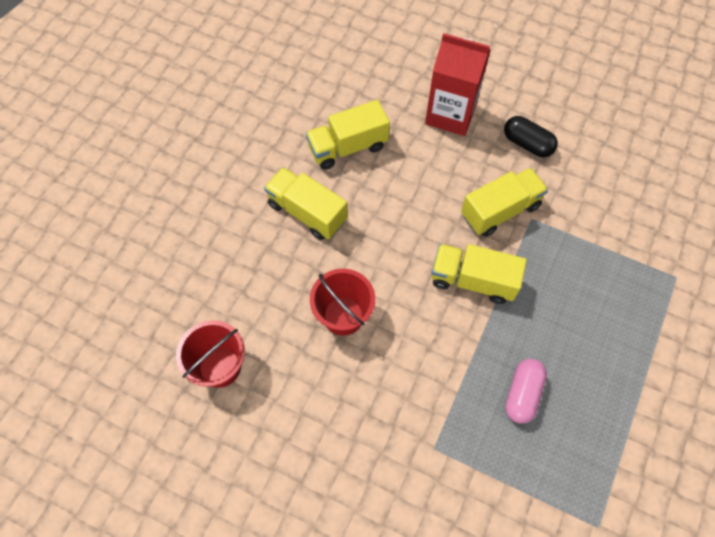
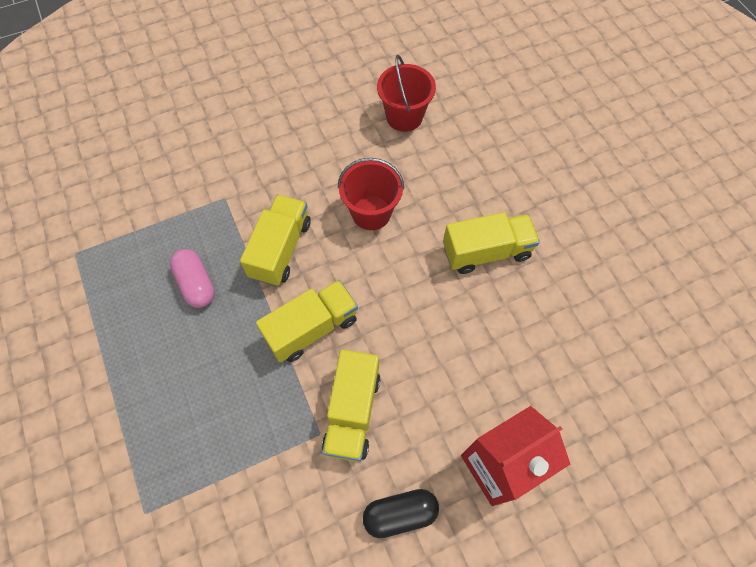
camera: 130 degrees right, 0 degrees up
yellow truck [306,100,390,170] -> yellow truck moved to [240,194,311,286]

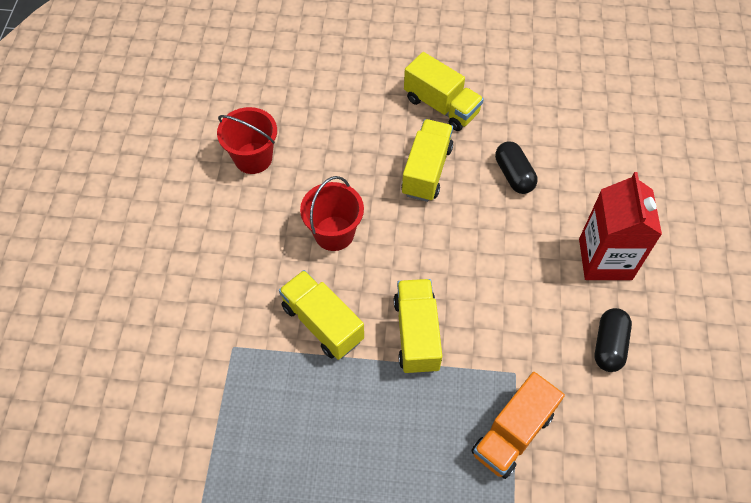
camera: 60 degrees left, 5 degrees down
pink capsule [170,249,215,308] -> none
yellow truck [322,350,380,462] -> yellow truck moved to [404,52,484,131]
none -> orange truck [471,372,565,479]
none -> black capsule [495,142,537,194]

